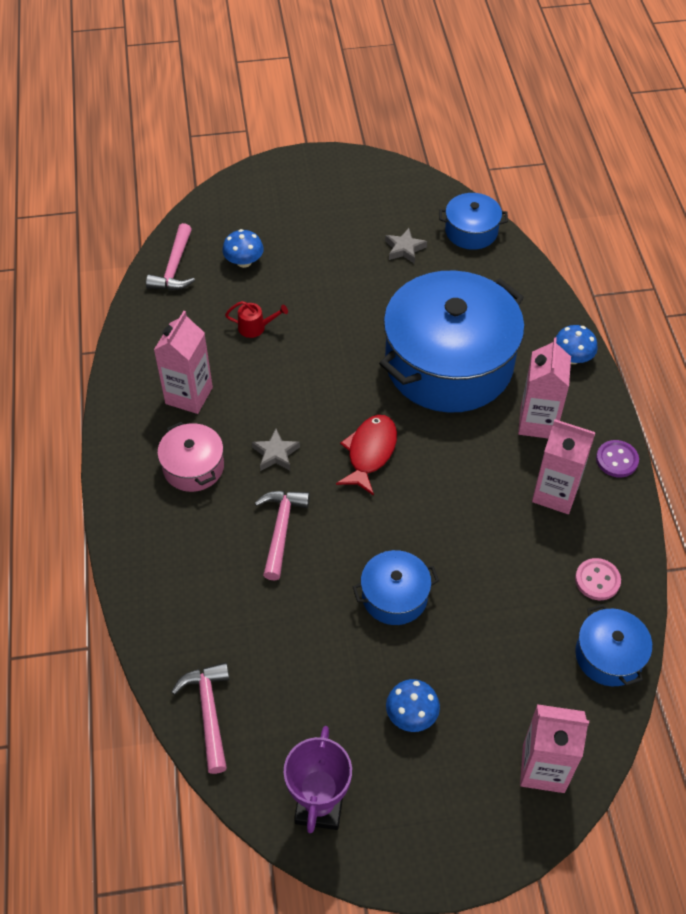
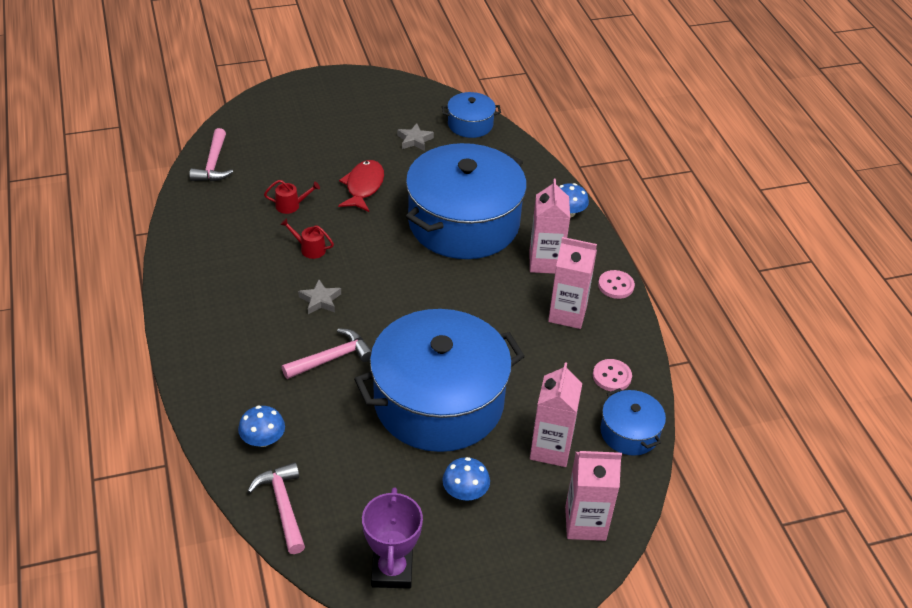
camera: 10 degrees left, 10 degrees down
pink carton [154,311,213,414] -> pink carton moved to [530,362,582,467]
pink pot [157,422,224,492] -> none
blue mushroom [222,229,264,268] -> blue mushroom moved to [238,405,285,447]
pink hammer [255,491,310,581] -> pink hammer turned 60 degrees clockwise [282,328,371,379]
red fish [336,415,397,496] -> red fish moved to [338,160,384,212]
blue pot [353,550,439,625] -> blue pot [354,309,525,452], size x2.22
purple button [596,440,639,477] -> pink button [598,270,635,299]
none -> red watering can [280,218,334,259]

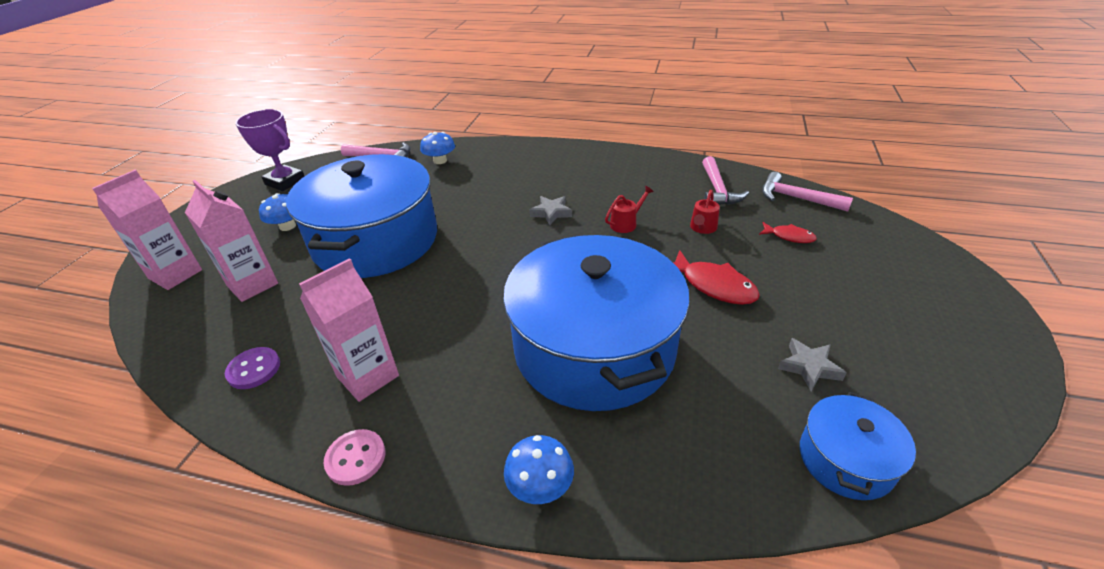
camera: 125 degrees right, 5 degrees down
pink hammer [282,328,371,379] -> pink hammer moved to [702,156,749,205]
pink carton [529,179,570,274] -> none
pink button [593,359,632,391] -> purple button [225,347,280,389]
blue pot [600,388,666,456] -> none
none -> red fish [759,222,817,243]

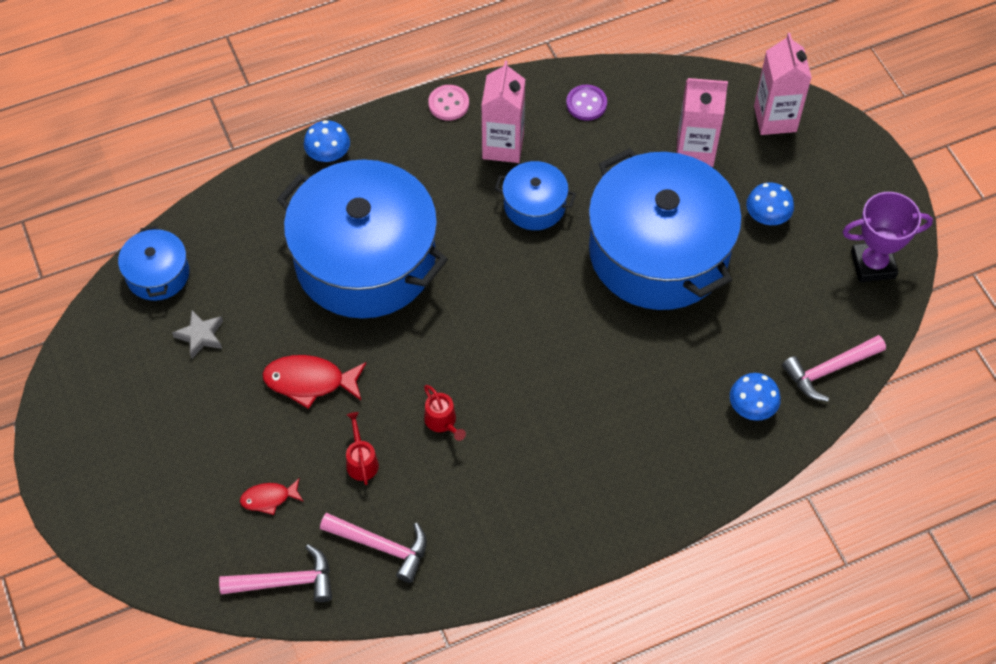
camera: 140 degrees right, 20 degrees up
grey star [530,196,572,225] -> none
red watering can [605,186,654,233] -> red watering can turned 45 degrees counterclockwise [424,385,466,441]
pink hammer [702,156,749,205] -> pink hammer turned 150 degrees clockwise [320,513,427,583]
none -> blue pot [495,161,576,230]

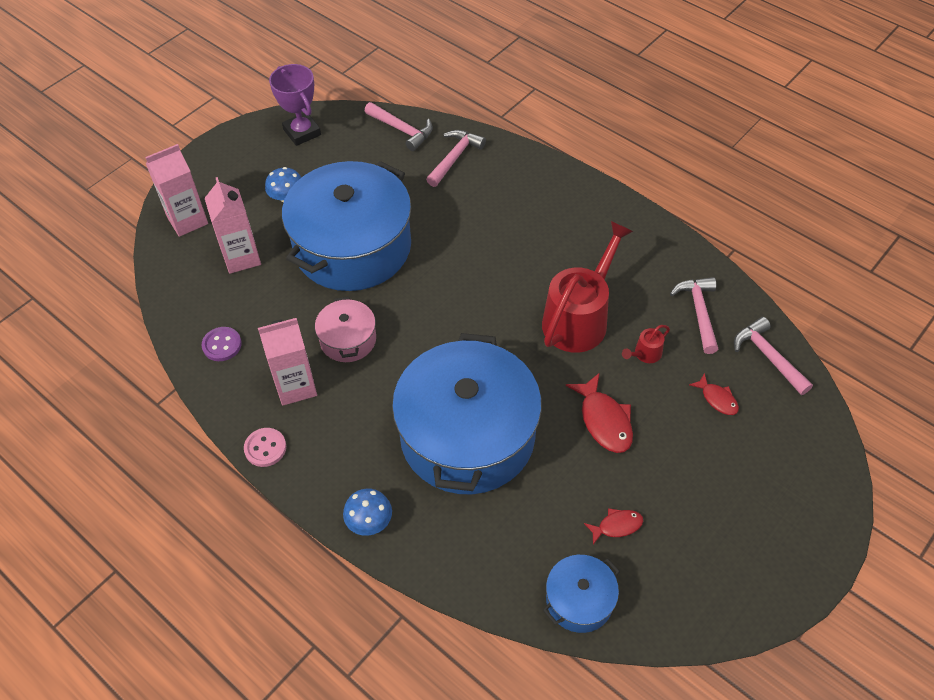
camera: 115 degrees left, 5 degrees down
grey star [172,310,223,359] -> red fish [584,508,643,545]
red watering can [424,385,466,441] -> red watering can [542,221,634,353], size x2.42
blue pot [495,161,576,230] -> pink pot [315,297,376,362]
blue mushroom [730,373,781,421] -> pink hammer [426,130,486,187]

